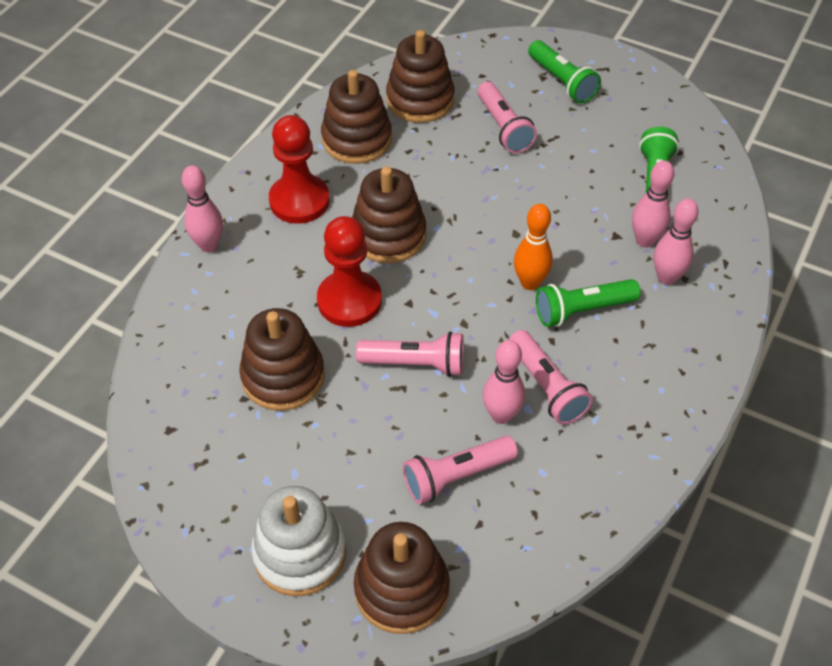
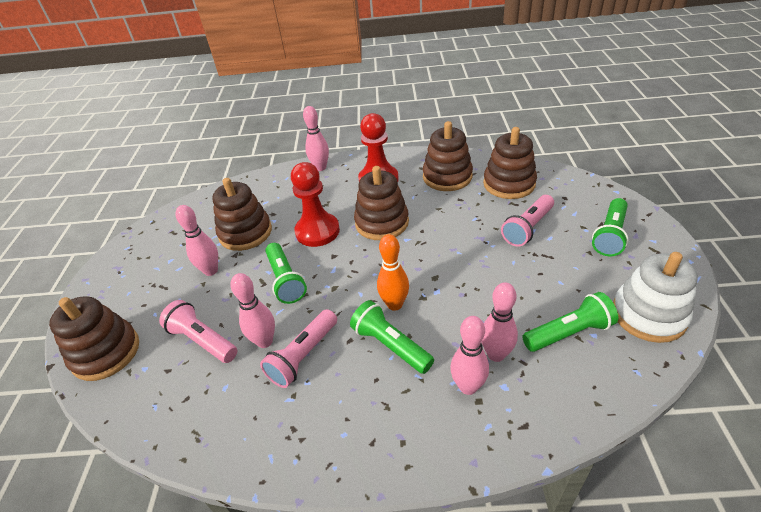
camera: 65 degrees right, 10 degrees down
white stacking toy [252,486,346,596] -> white stacking toy moved to [613,252,698,343]
pink flashlight [356,332,464,377] -> green flashlight [265,243,307,304]
none -> pink bowling pin [176,205,218,276]

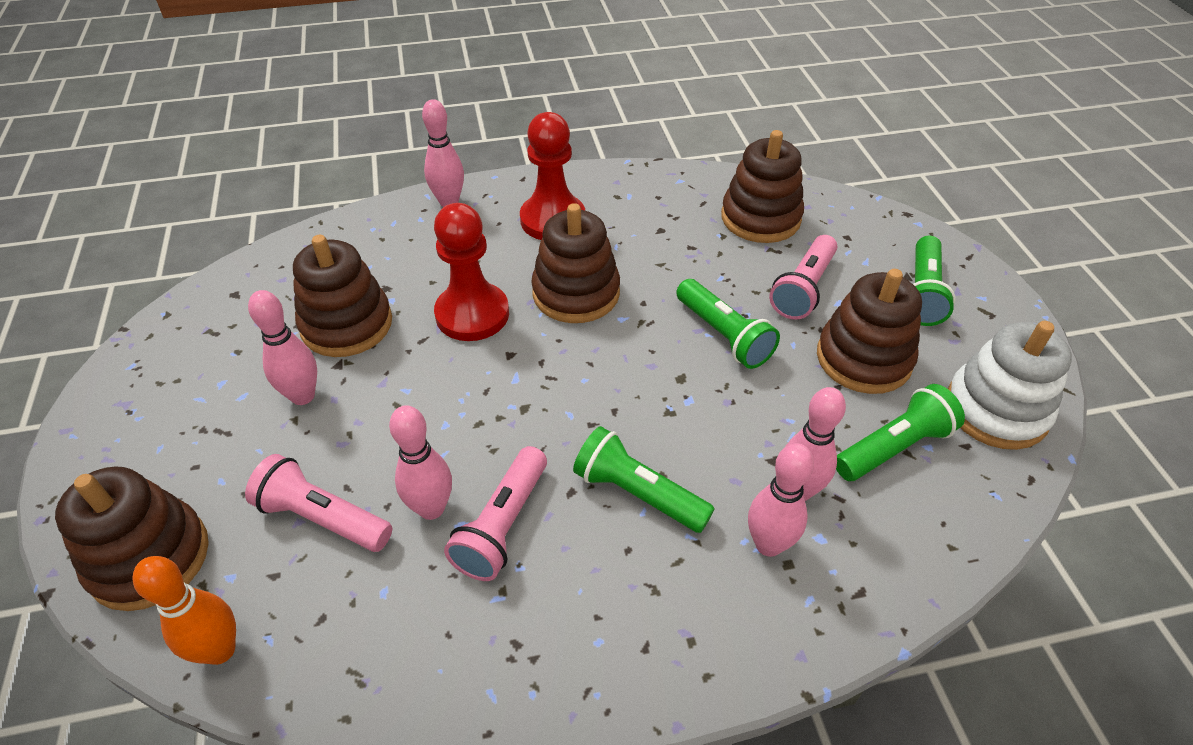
camera: 15 degrees left, 5 degrees up
green flashlight [265,243,307,304] -> green flashlight moved to [676,279,780,369]
orange bowling pin [377,234,409,311] -> orange bowling pin moved to [132,556,236,665]
brown stacking toy [423,121,473,191] -> brown stacking toy moved to [817,269,922,394]

